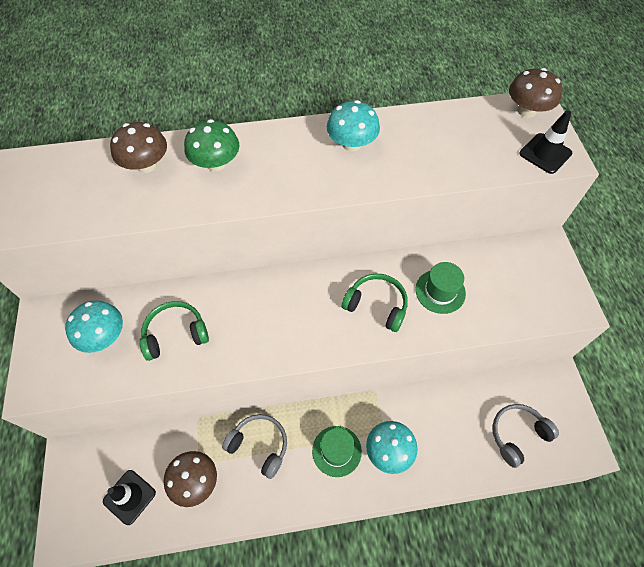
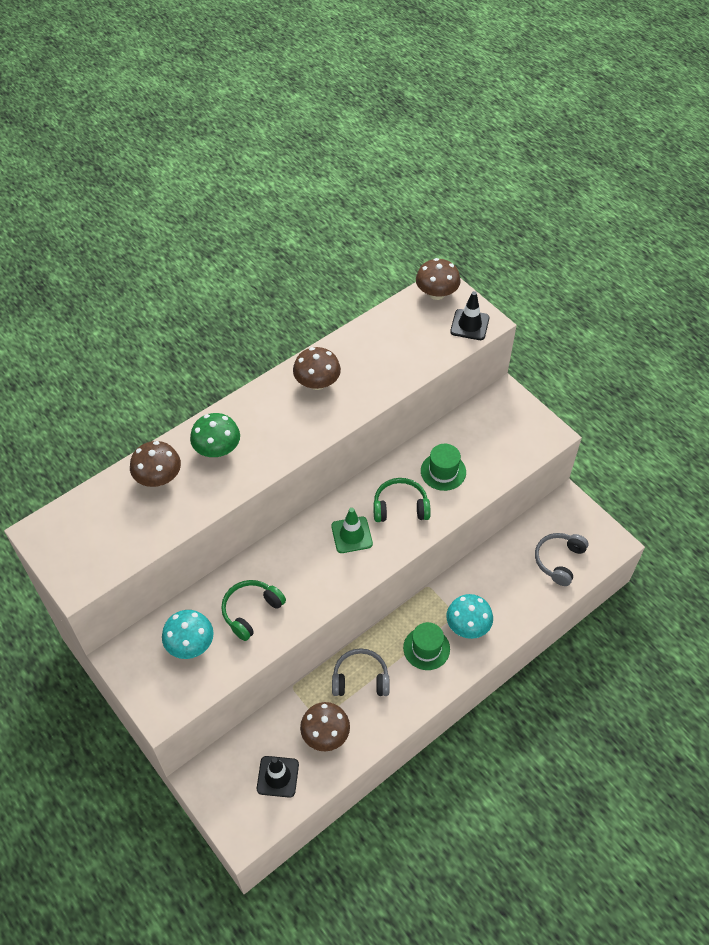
camera: 30 degrees left, 5 degrees down
turquoise mushroom [327,100,380,152] -> brown mushroom [293,347,341,390]
none -> green traffic cone [331,508,373,553]

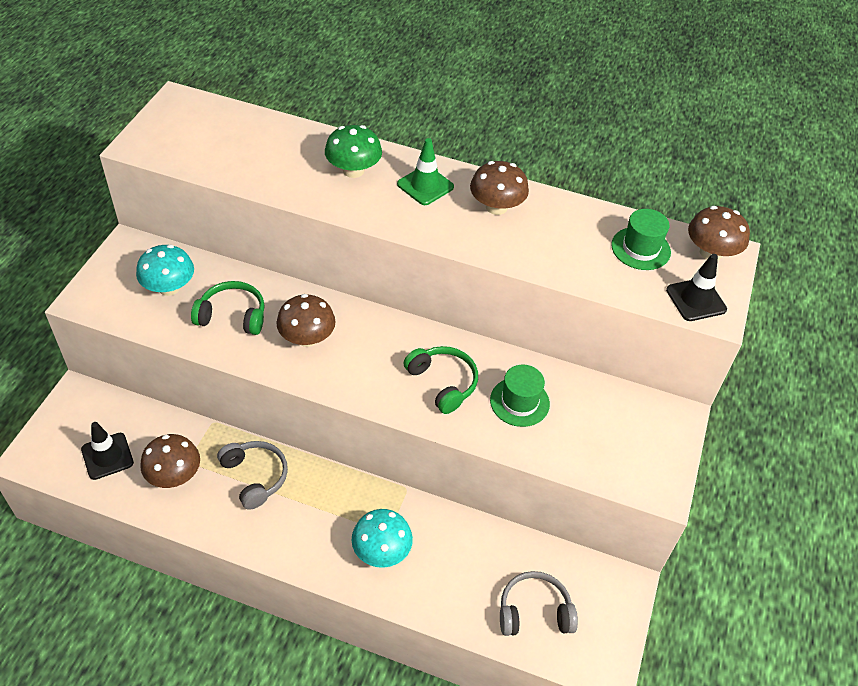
camera: 55 degrees right, 5 degrees down
brown mushroom [130,441,181,487] -> brown mushroom moved to [276,294,336,347]
green traffic cone [331,508,373,553] -> green traffic cone moved to [397,138,454,205]
green hat [403,622,450,670] -> green hat moved to [611,209,671,270]

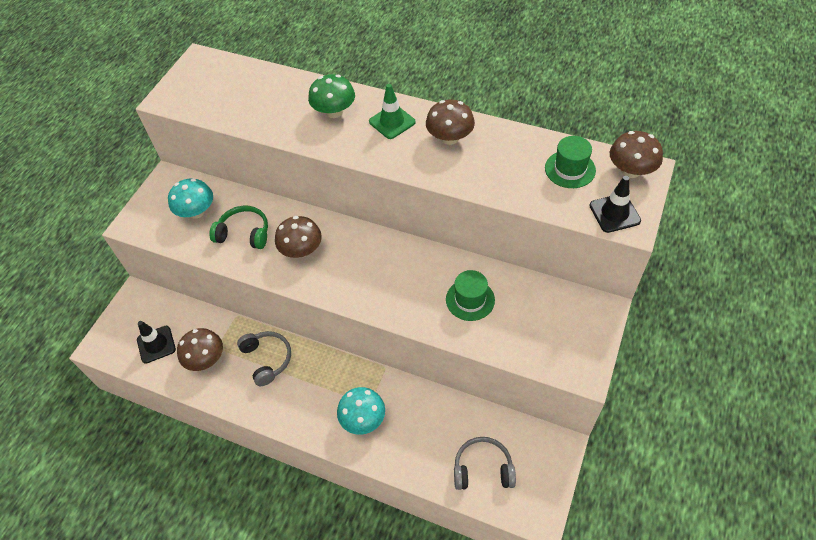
camera: 10 degrees right, 5 degrees up
green headphones [403,346,478,414] -> none

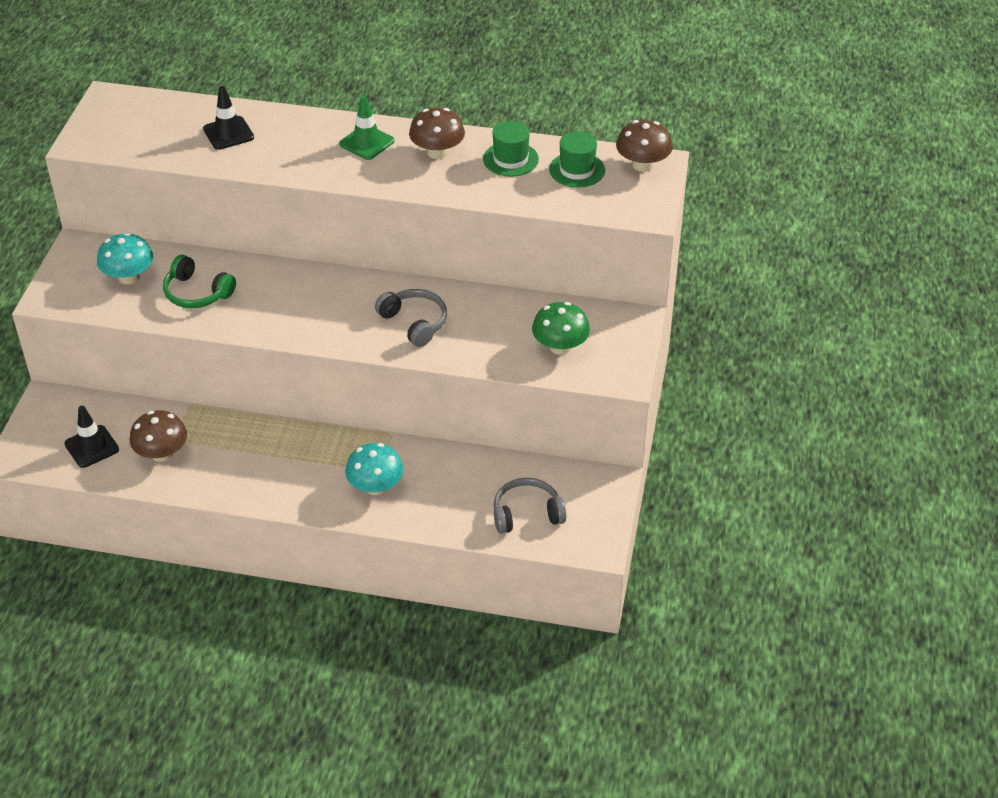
camera: 15 degrees left, 10 degrees down
green headphones [209,206,268,249] -> green headphones turned 150 degrees counterclockwise [163,255,236,308]
grey headphones [237,331,291,386] -> grey headphones moved to [375,289,447,347]
brown mushroom [275,216,322,258] -> none
green mushroom [308,74,355,118] -> green mushroom moved to [532,302,590,355]
green hat [446,270,495,321] -> green hat moved to [483,121,539,177]
black traffic cone [589,176,641,233] -> black traffic cone moved to [203,86,254,150]

